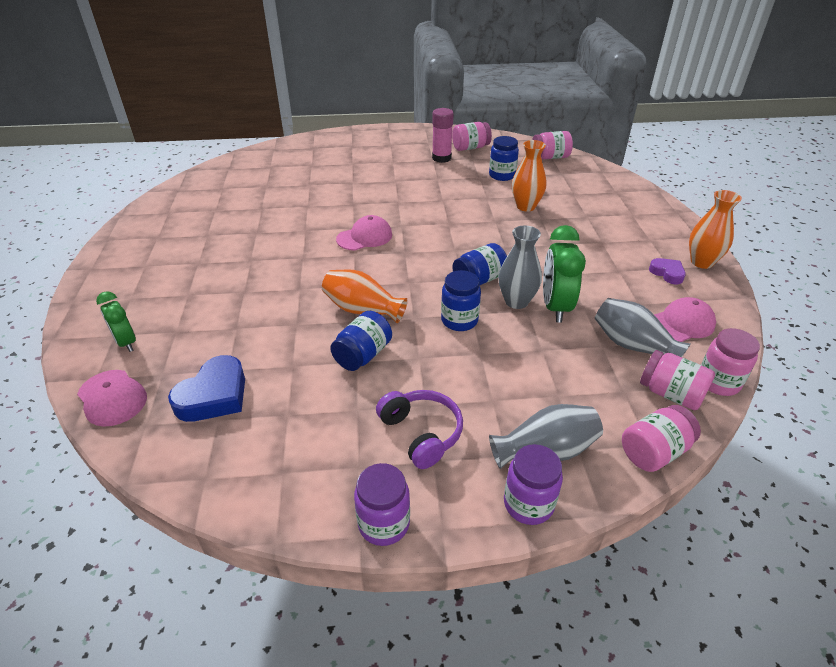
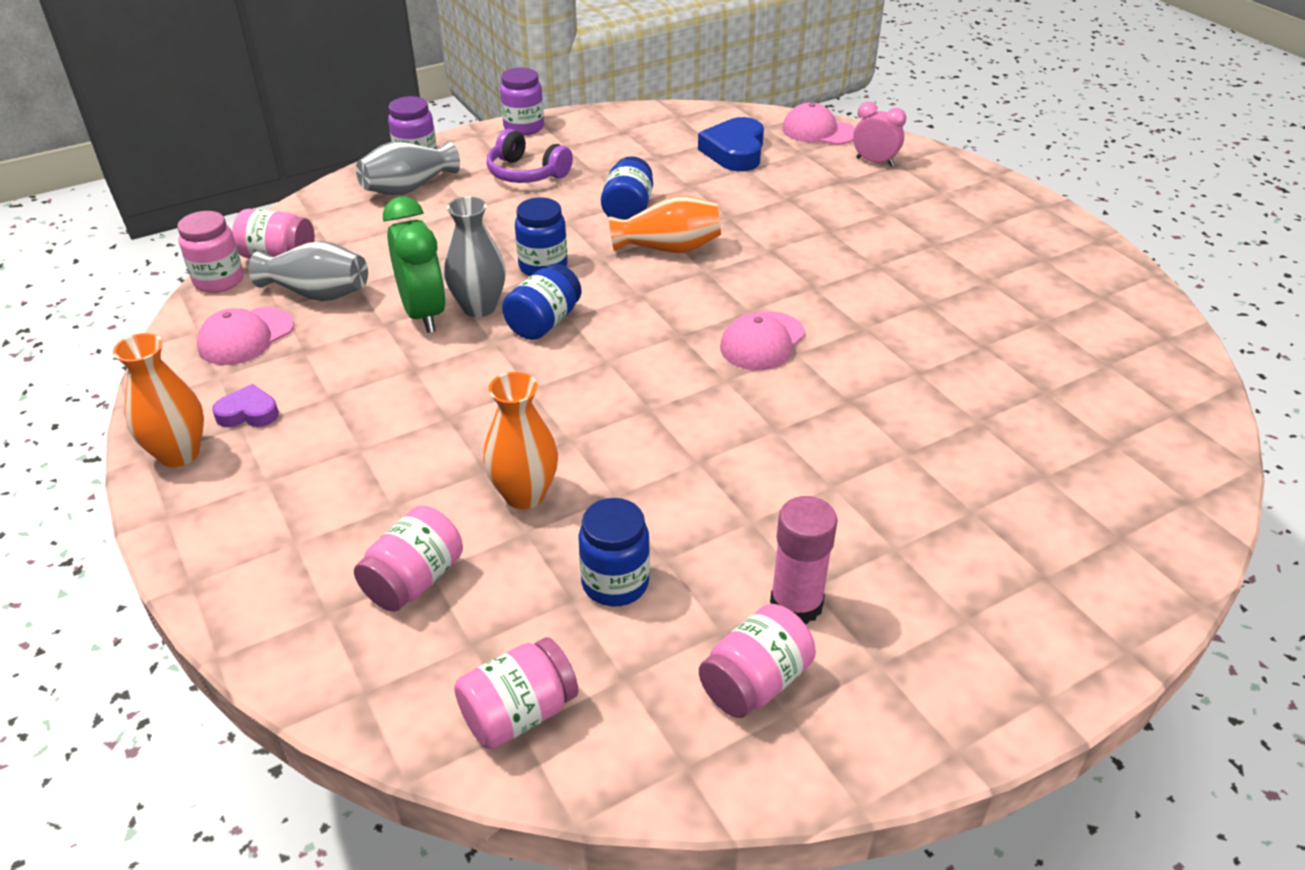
camera: 155 degrees right, 0 degrees up
green clock [96,291,136,352] -> pink clock [853,102,906,167]
pink jar [622,405,701,472] -> pink jar moved to [354,506,463,612]
purple heart [649,258,686,284] -> purple heart turned 150 degrees clockwise [212,384,279,427]

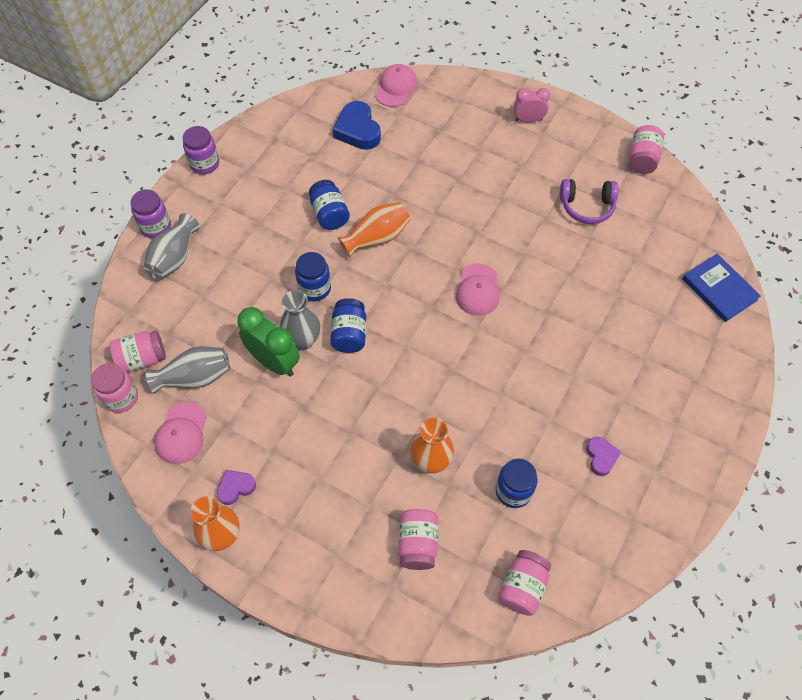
camera: 30 degrees left, 20 degrees up
purple headphones [487,129,573,183] -> purple headphones moved to [560,179,618,224]
pink jar [699,604,816,718] -> pink jar moved to [629,125,664,174]
pink glue stick [770,496,838,624] -> purple heart [586,437,621,476]
pink cap [782,102,855,145] -> pink cap turned 120 degrees clockwise [375,64,418,107]
pink clock [853,102,906,167] -> pink clock moved to [514,88,550,123]
none -> blue book [682,254,761,322]

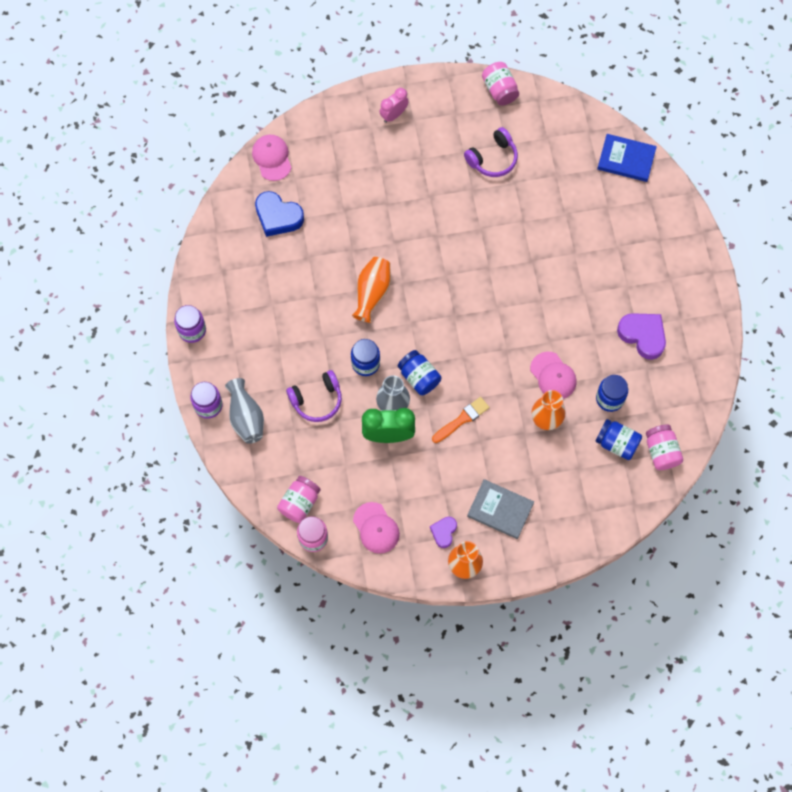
camera: 40 degrees left, 10 degrees up
grey vase [146,346,230,393] -> none
blue jar [309,180,350,230] -> blue jar moved to [595,419,642,460]
pink jar [398,509,438,570] -> none
pink cap [456,263,500,316] -> pink cap moved to [530,352,576,399]
purple heart [586,437,621,476] -> purple heart [617,313,666,360], size x1.74
none -> purple headphones [286,370,342,422]
none -> orange brush [432,397,489,443]
none -> grey book [467,479,534,539]

